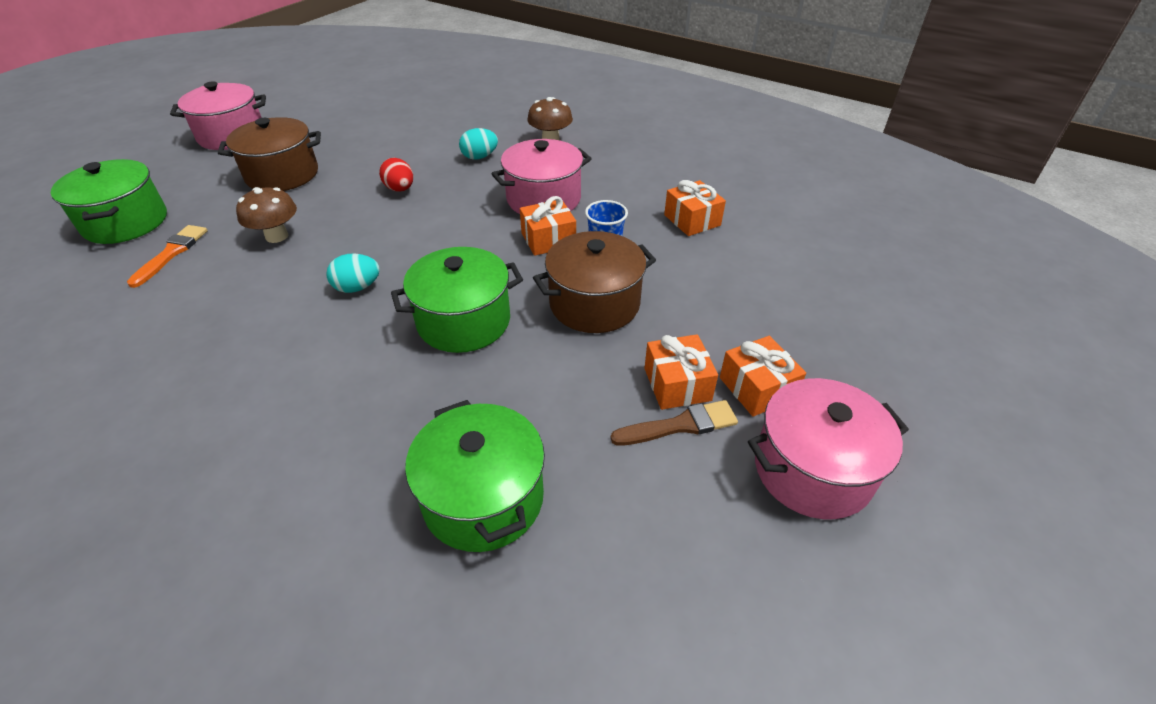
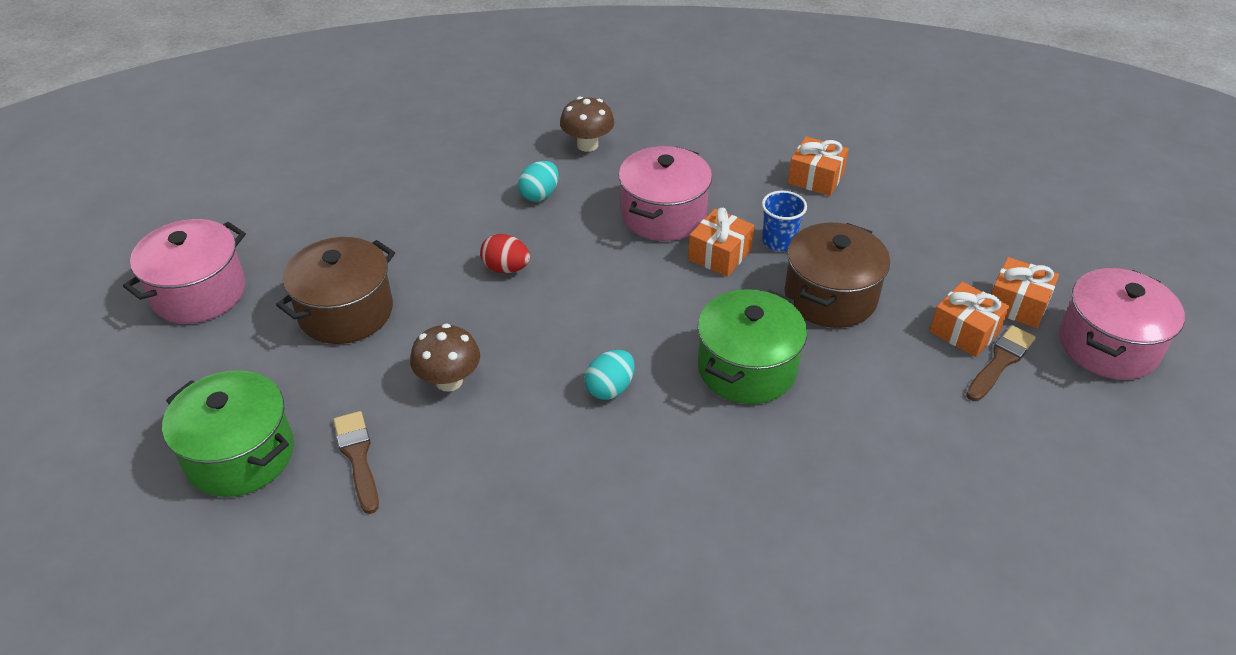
camera: 35 degrees left, 0 degrees up
orange brush [127,225,207,288] -> brown brush [333,411,379,514]
green pot [405,400,545,552] -> none

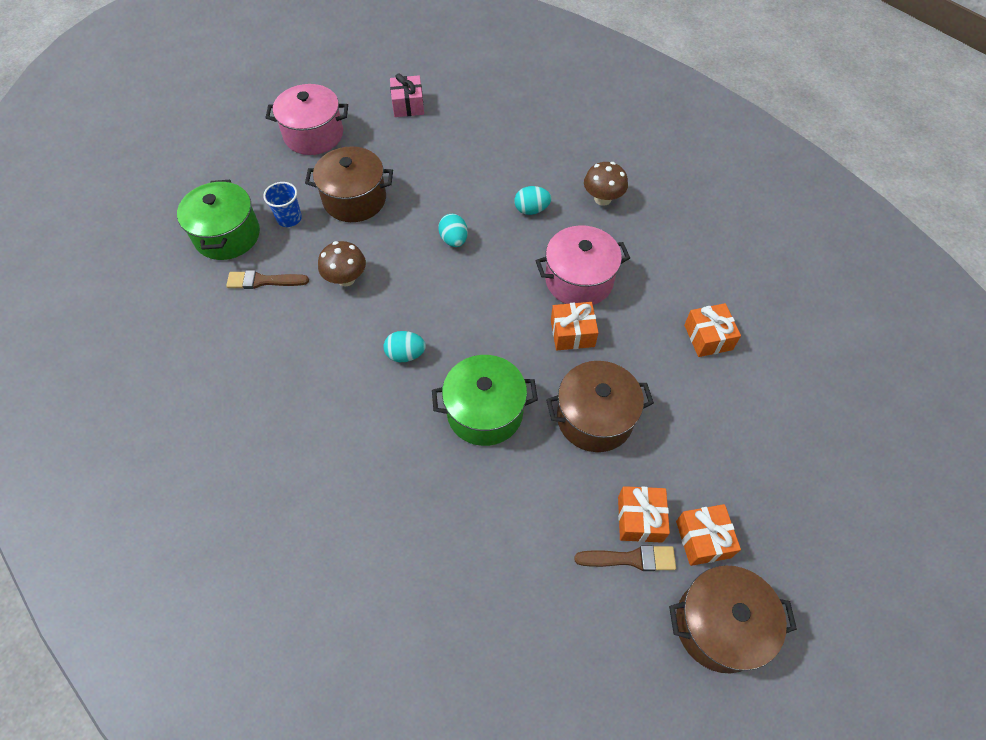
camera: 50 degrees right, 15 degrees up
brown brush [333,411,379,514] -> brown brush turned 120 degrees counterclockwise [226,270,309,289]
red egg [480,234,530,273] -> turquoise egg [438,214,468,247]
blue cup [762,191,807,251] -> blue cup moved to [263,182,302,227]
pink pot [1059,268,1185,380] -> brown pot [669,566,797,673]
none -> pink gift [390,74,424,117]

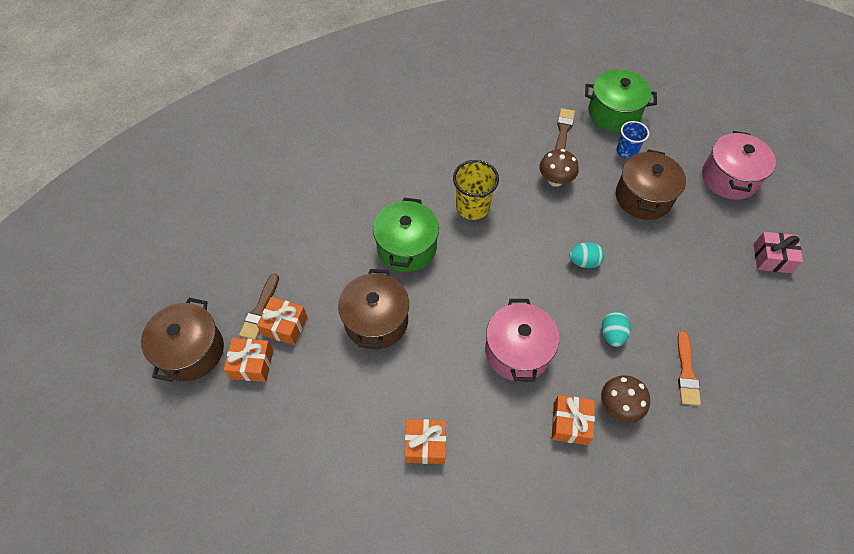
camera: 105 degrees right, 0 degrees up
turquoise egg [384,331,426,362] -> yellow cup [453,160,499,220]
orange gift [551,302,599,350] -> orange gift moved to [552,395,595,445]
none -> orange brush [678,331,701,406]

